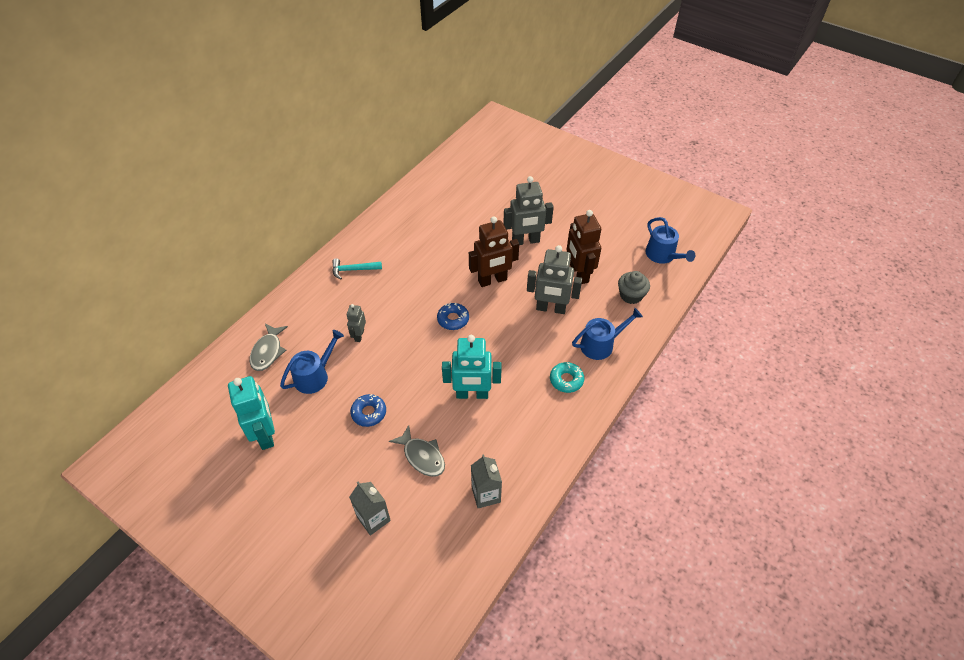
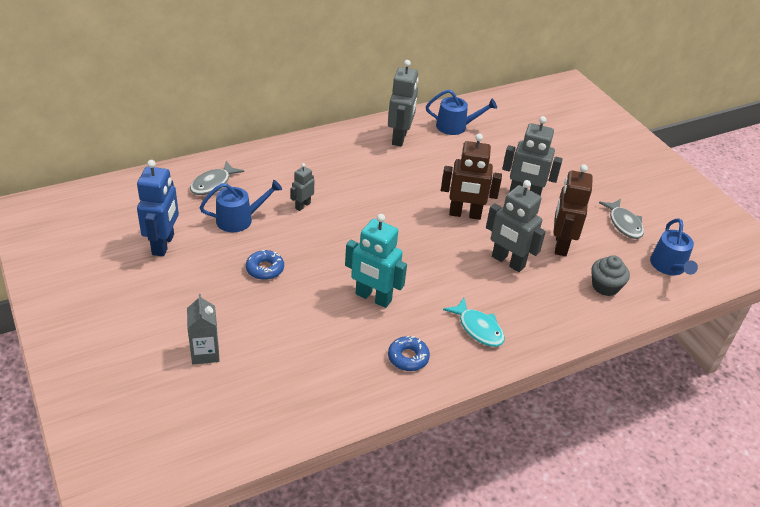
camera: 25 degrees right, 10 degrees down
turquoise robot [228,376,275,450] -> blue robot [137,160,179,256]
turquoise hammer [332,258,382,279] -> none
grey fish [389,425,445,477] -> grey fish moved to [599,199,644,239]
blue donut [437,302,469,330] -> blue donut moved to [388,336,430,371]
grey carton [471,454,502,508] -> none
turquoise donut [550,362,584,393] -> turquoise fish [443,298,505,347]
blue watering can [572,308,643,360] -> blue watering can moved to [426,89,497,135]
none -> grey robot [388,60,419,147]

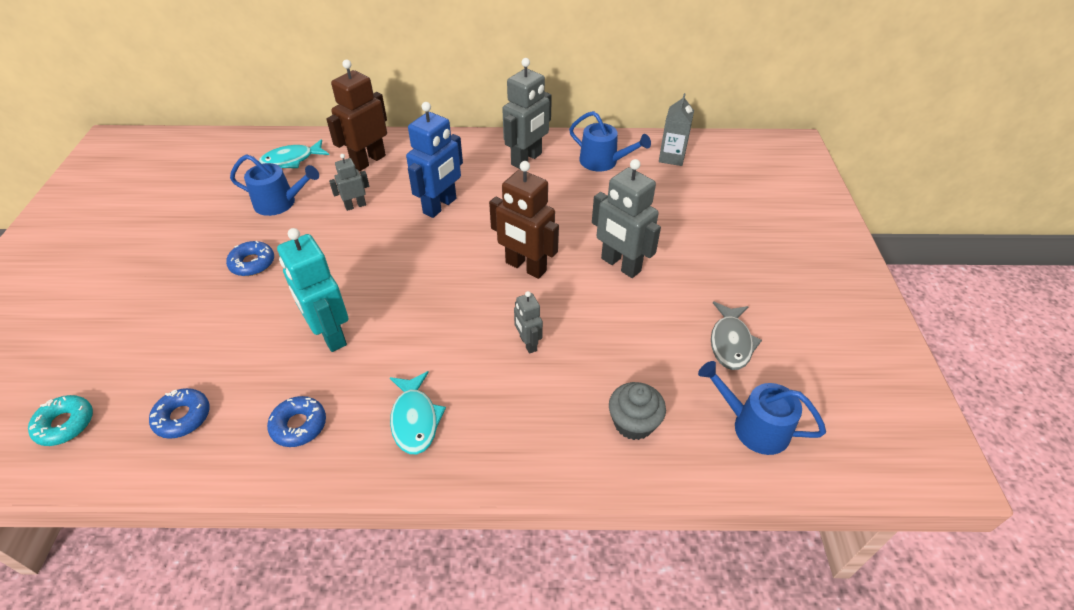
camera: 30 degrees right, 5 degrees up
blue robot [137,160,179,256] -> blue robot moved to [406,102,463,218]
grey carton [187,294,219,364] -> grey carton moved to [659,93,694,166]
grey fish [190,161,244,195] -> turquoise fish [259,139,329,168]
grey robot [486,180,546,272] -> grey robot [514,291,543,354], size x0.54
brown robot [553,164,593,256] -> brown robot moved to [326,60,387,171]
blue watering can [650,218,698,275] -> blue watering can turned 90 degrees clockwise [698,361,826,455]
none -> turquoise donut [28,395,93,446]
none -> blue donut [149,388,210,439]

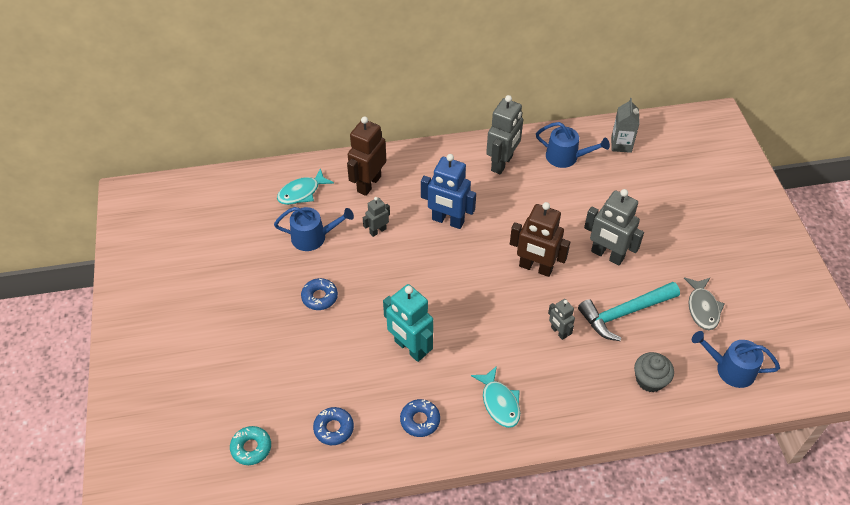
camera: 10 degrees left, 5 degrees up
blue robot [406,102,463,218] -> blue robot turned 90 degrees clockwise [421,154,476,229]
none -> turquoise hammer [578,282,680,341]

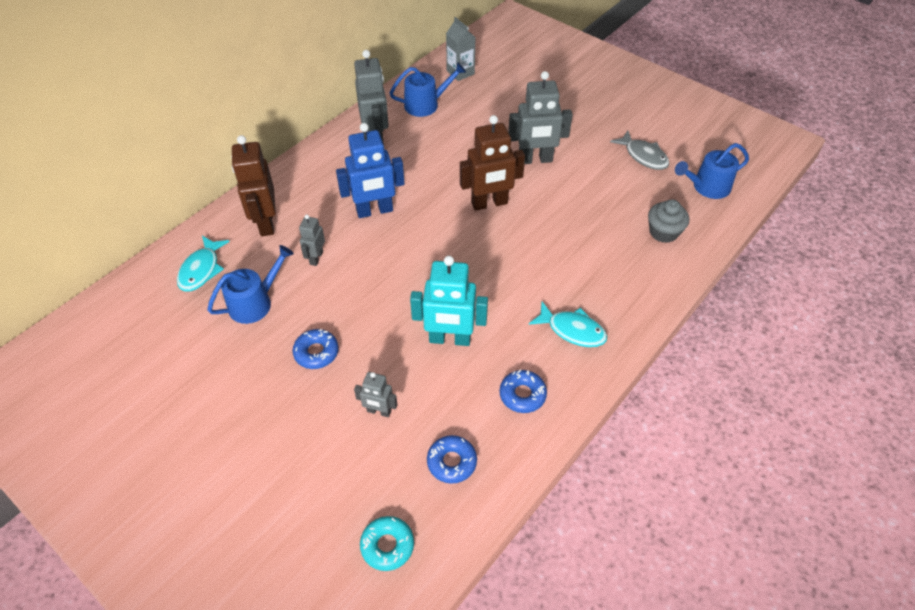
camera: 40 degrees left, 0 degrees up
grey robot [548,299,575,340] -> grey robot moved to [354,372,397,417]
turquoise hammer [578,282,680,341] -> none

